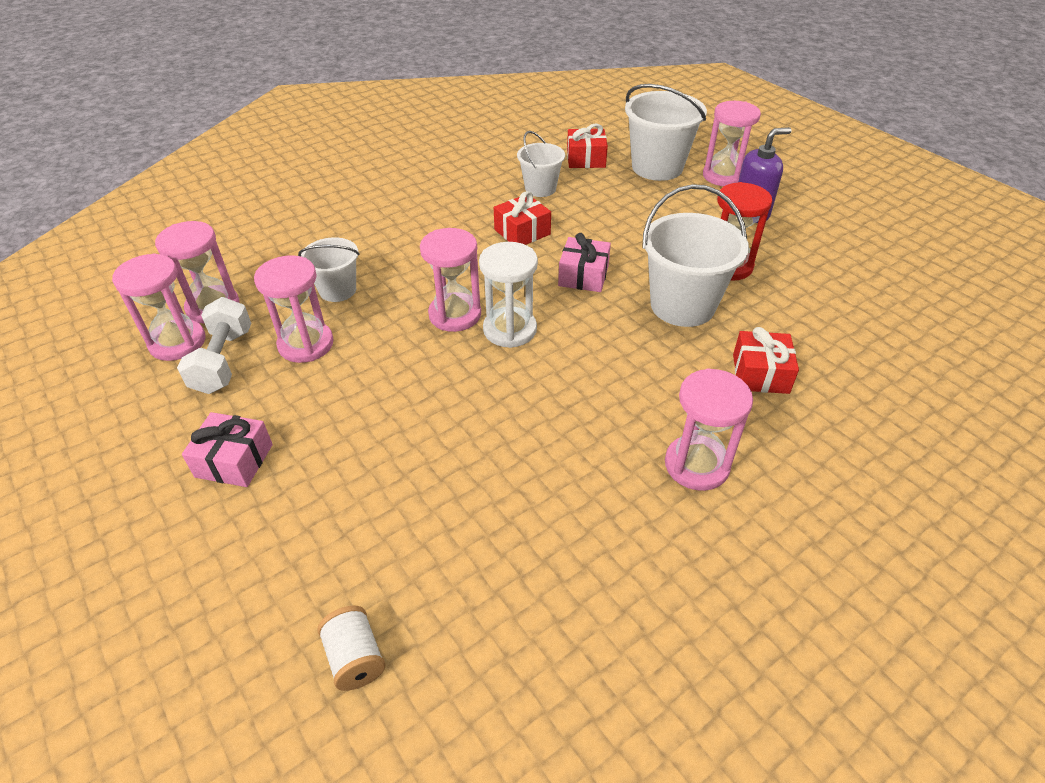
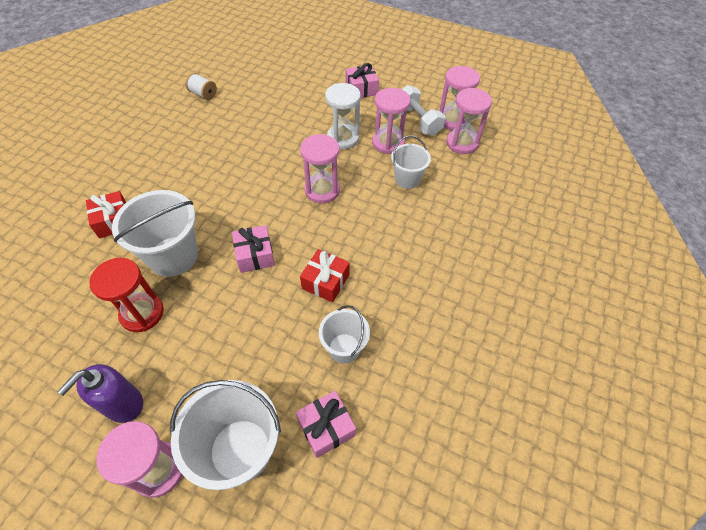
camera: 150 degrees right, 10 degrees up
white spool [317,605,385,691] -> white spool moved to [185,73,217,100]
white hourglass [479,242,538,348] -> white hourglass moved to [325,83,361,149]
red gift [567,124,608,168] -> pink gift [296,391,356,458]
pink hourglass [665,368,753,491] -> none

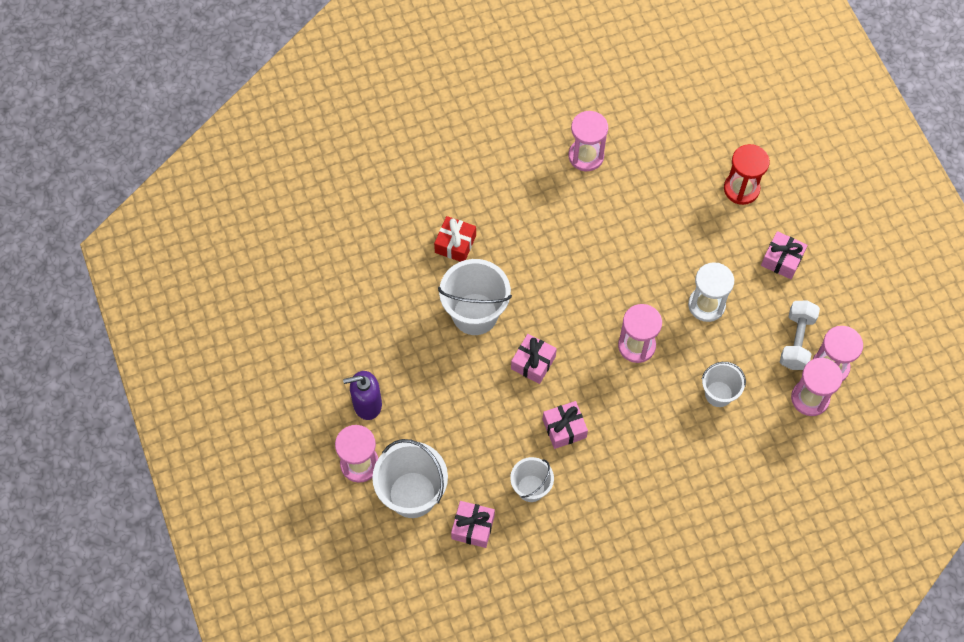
camera: 45 degrees right, 10 degrees up
red hourglass [89,258,164,332] -> red hourglass moved to [724,144,770,205]
white spool [185,73,217,100] -> none
red gift [300,249,350,302] -> pink gift [543,401,588,449]
pink hourglass [372,88,411,154] -> pink hourglass moved to [568,111,608,171]

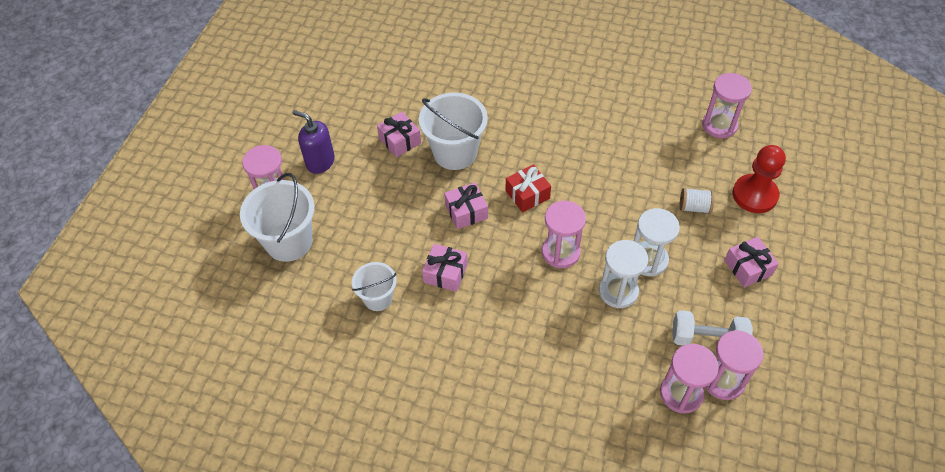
camera: 40 degrees right, 10 degrees down
red gift [434,216,476,262] -> red gift moved to [505,165,551,212]
pink gift [451,501,495,548] -> pink gift moved to [377,112,421,157]
pink hourglass [568,111,608,171] -> pink hourglass moved to [702,73,752,138]
white bucket [702,362,746,407] -> none
red hourglass [724,144,770,205] -> red pawn [733,145,786,213]
white dumbbell [780,301,820,370] -> white dumbbell turned 45 degrees clockwise [672,310,753,346]
none -> white hourglass [599,240,648,308]
none -> white spool [680,188,715,214]

